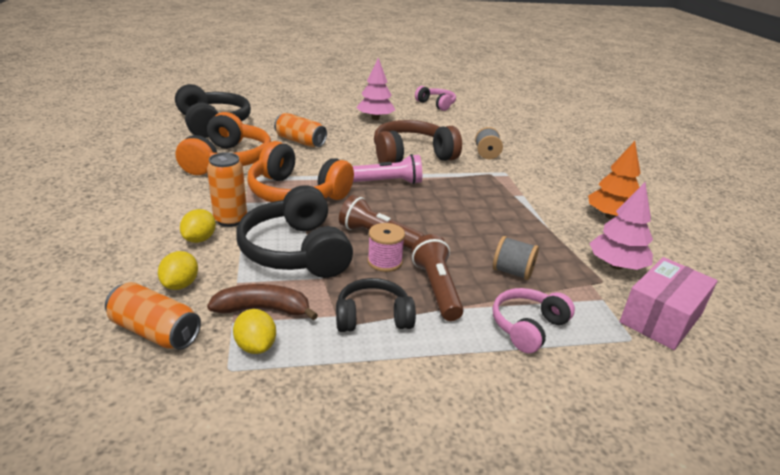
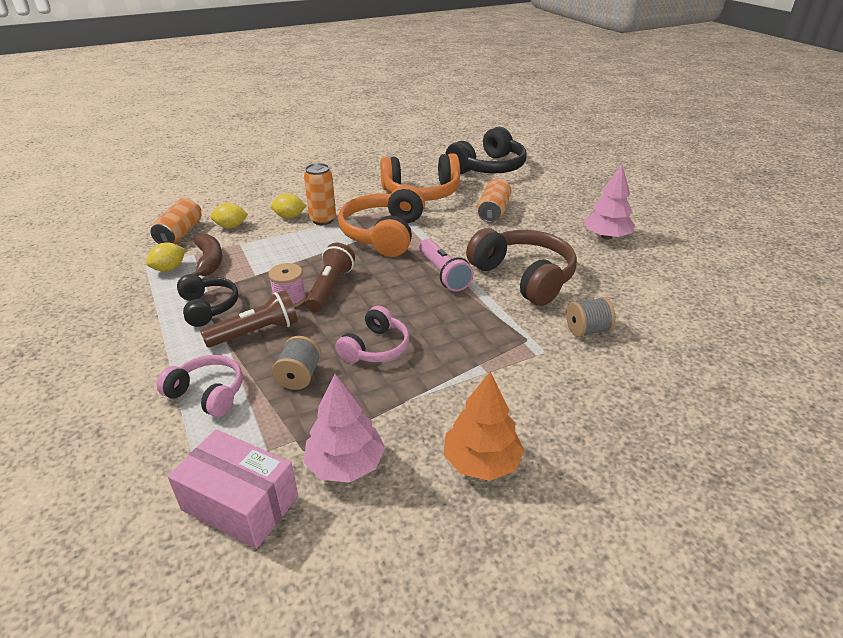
camera: 75 degrees right, 5 degrees up
black headphones [236,185,353,278] -> none
pink headphones [415,86,456,111] -> pink headphones moved to [335,306,410,363]

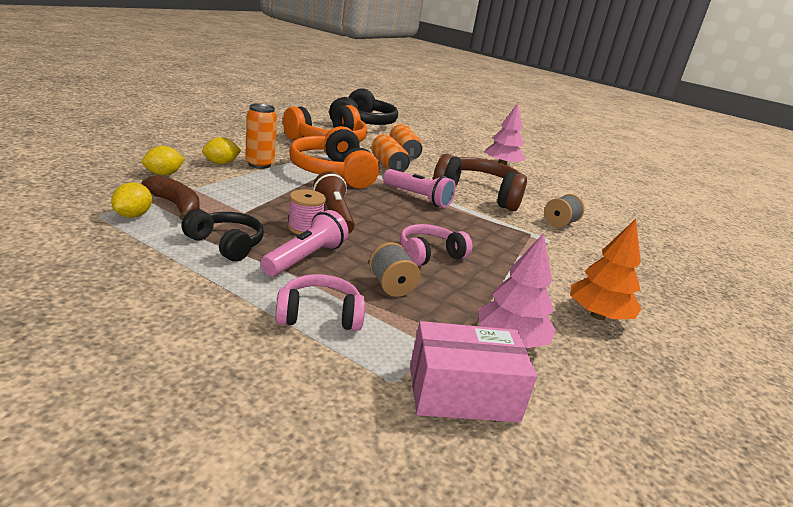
camera: 35 degrees left, 10 degrees down
orange can [150,198,202,244] -> orange can moved to [371,134,410,172]
brown flashlight [200,290,298,347] -> pink flashlight [261,210,348,276]
pink headphones [335,306,410,363] -> pink headphones turned 120 degrees counterclockwise [400,224,472,266]

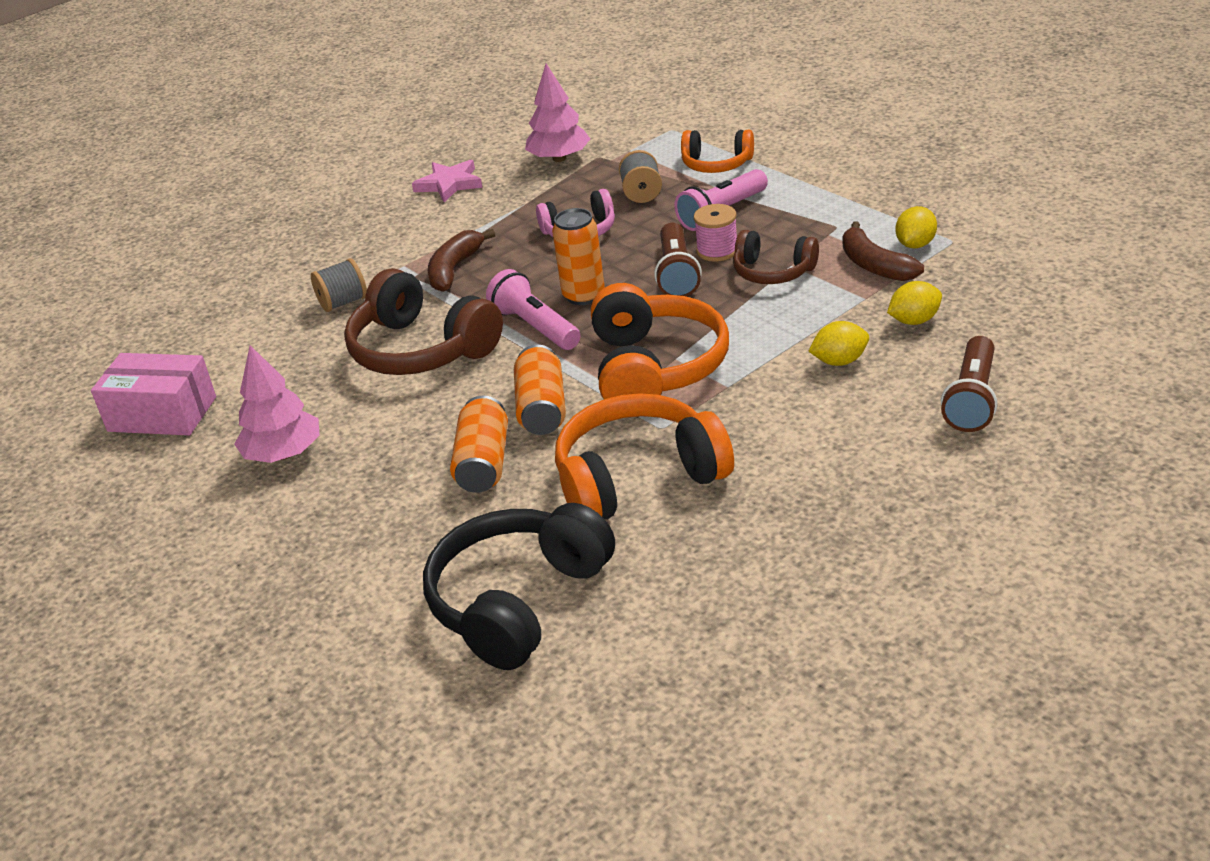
camera: 155 degrees left, 10 degrees up
black headphones [181,209,264,262] -> none
orange can [245,104,277,169] -> orange can moved to [552,208,605,305]
pink headphones [275,274,365,331] -> orange headphones [681,130,754,173]
pink box [410,321,537,422] -> pink box moved to [91,353,216,435]
orange tree [571,219,641,320] -> pink star [412,160,483,202]
none -> brown banana [428,229,495,292]
none -> brown headphones [733,230,819,284]
none -> brown flashlight [941,336,998,432]

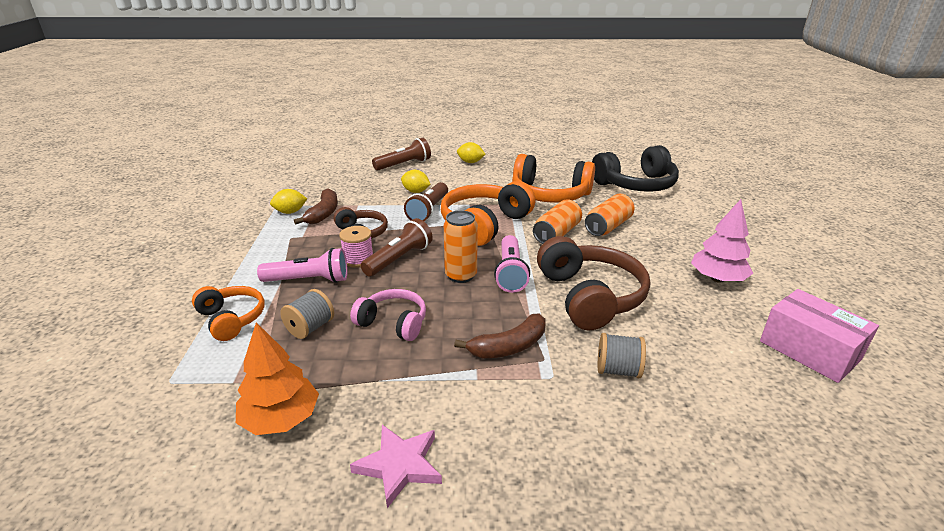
camera: 145 degrees left, 5 degrees down
pink tree [525,63,590,162] -> orange tree [236,322,319,435]
yellow lemon [887,281,942,325] -> yellow lemon moved to [457,142,486,163]
none -> brown flashlight [404,182,448,221]

